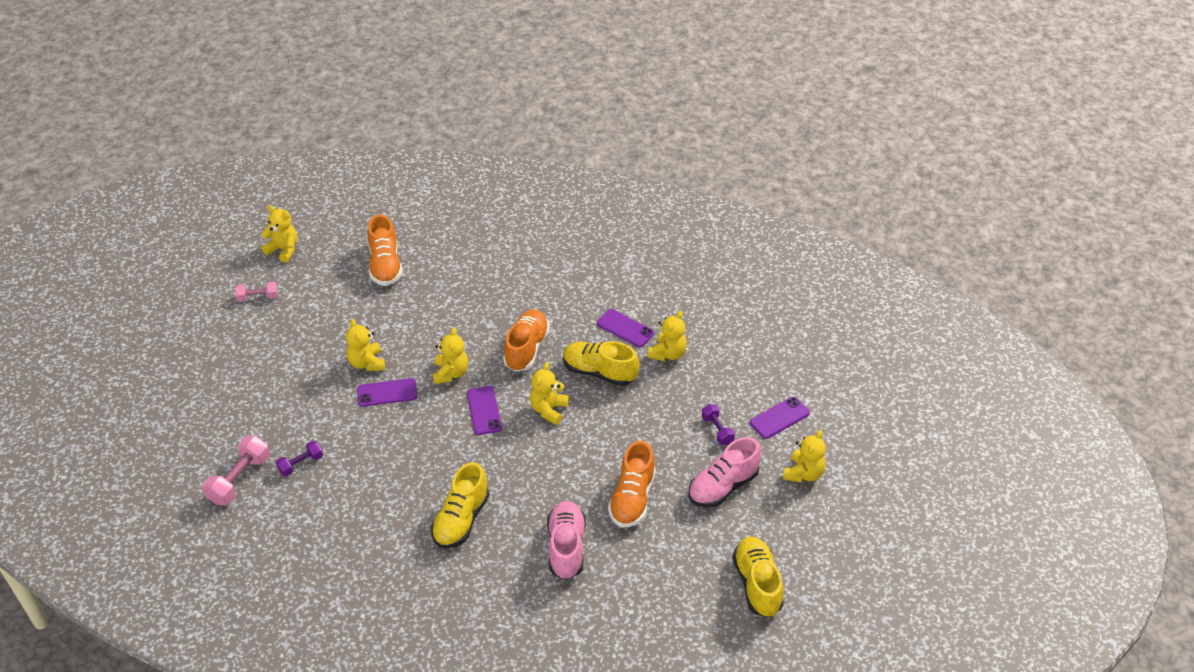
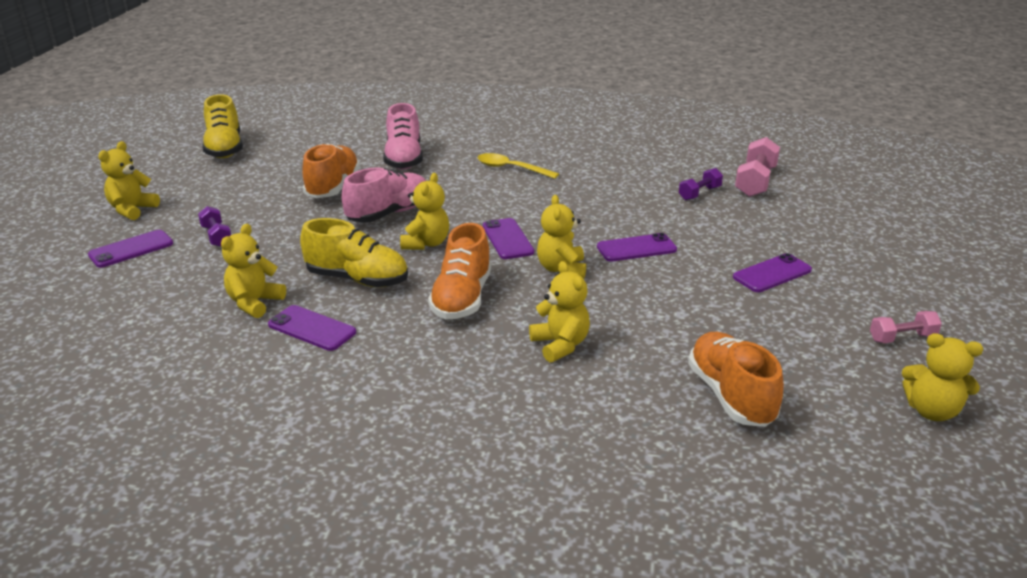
camera: 175 degrees right, 15 degrees down
yellow teddy bear [346,319,385,371] -> yellow teddy bear moved to [529,261,590,362]
yellow shoe [431,462,489,549] -> yellow spoon [477,153,559,179]
pink shoe [688,437,761,508] -> pink shoe moved to [342,167,427,223]
none -> purple phone [733,253,812,292]

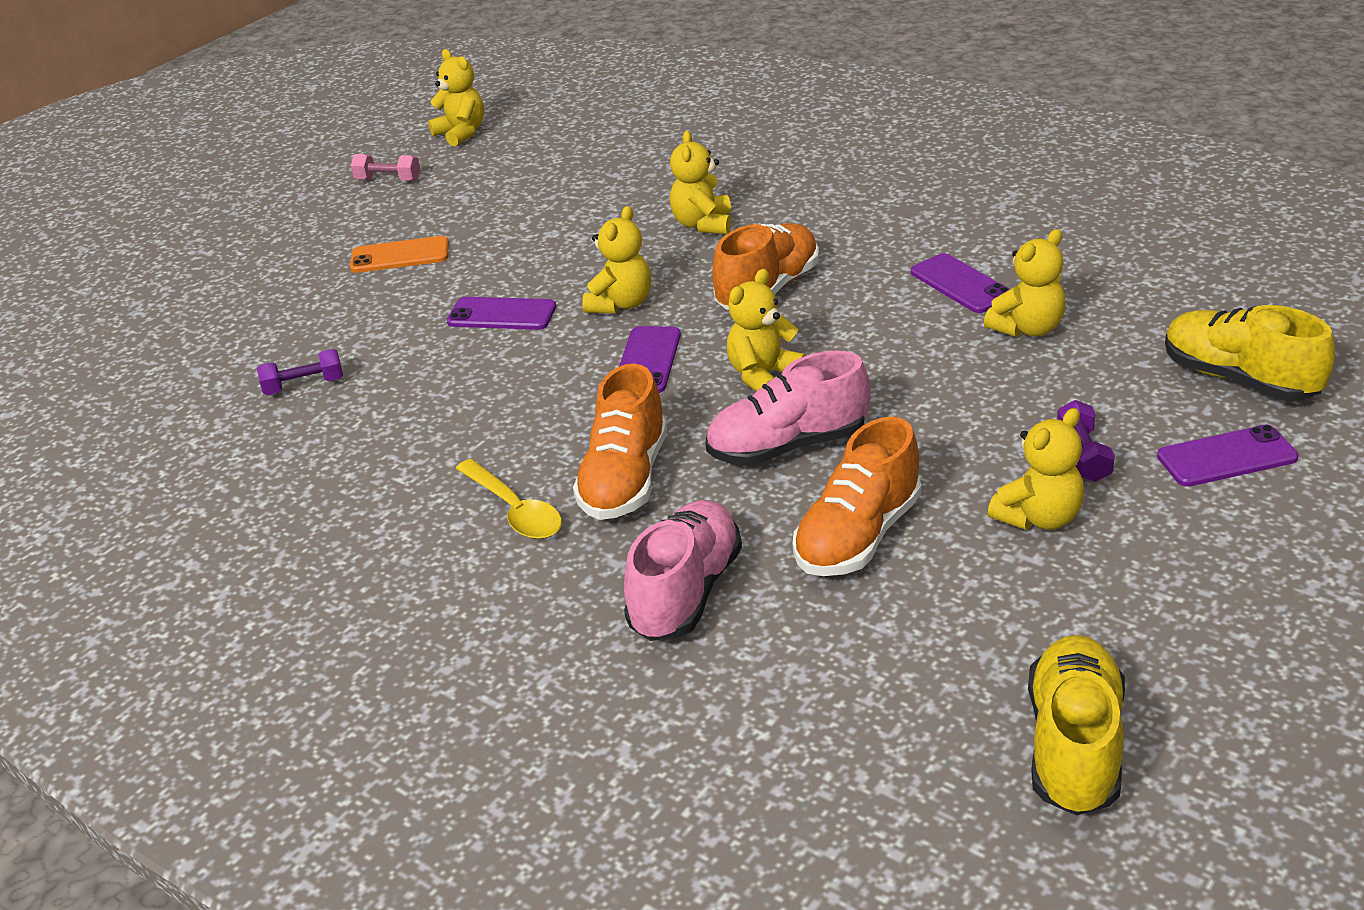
camera: 150 degrees left, 5 degrees up
yellow teddy bear [98,141,160,220] -> yellow teddy bear moved to [988,408,1084,530]
yellow shoe [300,218,408,287] -> yellow shoe moved to [1165,305,1335,401]
orange shoe [688,332,784,427] -> orange shoe moved to [573,364,667,520]
purple phone [733,253,812,292] -> orange phone [350,236,449,273]
pink dumbbell [735,137,780,197] -> none

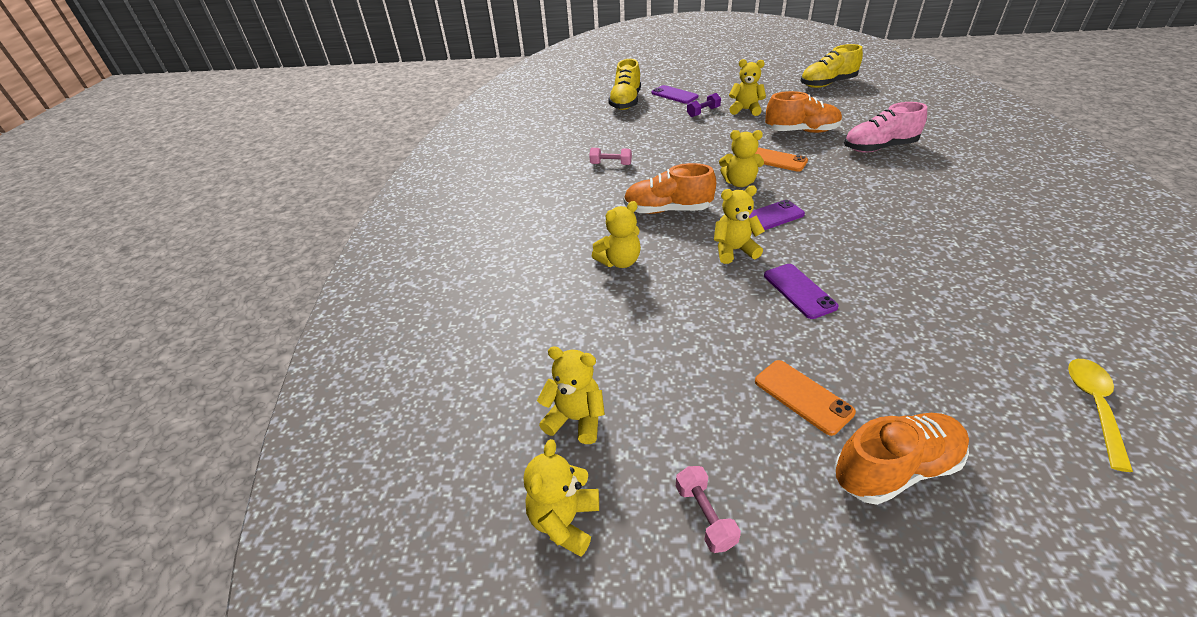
camera: 125 degrees left, 5 degrees up
purple dumbbell [257,349,343,395] -> none
yellow spoon [455,459,562,539] -> yellow spoon moved to [1068,359,1133,472]
orange shoe [573,364,667,520] -> orange shoe moved to [834,413,969,505]
pink shoe [706,351,870,466] -> orange phone [755,147,808,172]
purple phone [911,253,1010,313] -> pink dumbbell [589,148,632,165]
yellow teddy bear [984,229,1065,337] -> yellow teddy bear moved to [537,346,605,444]

